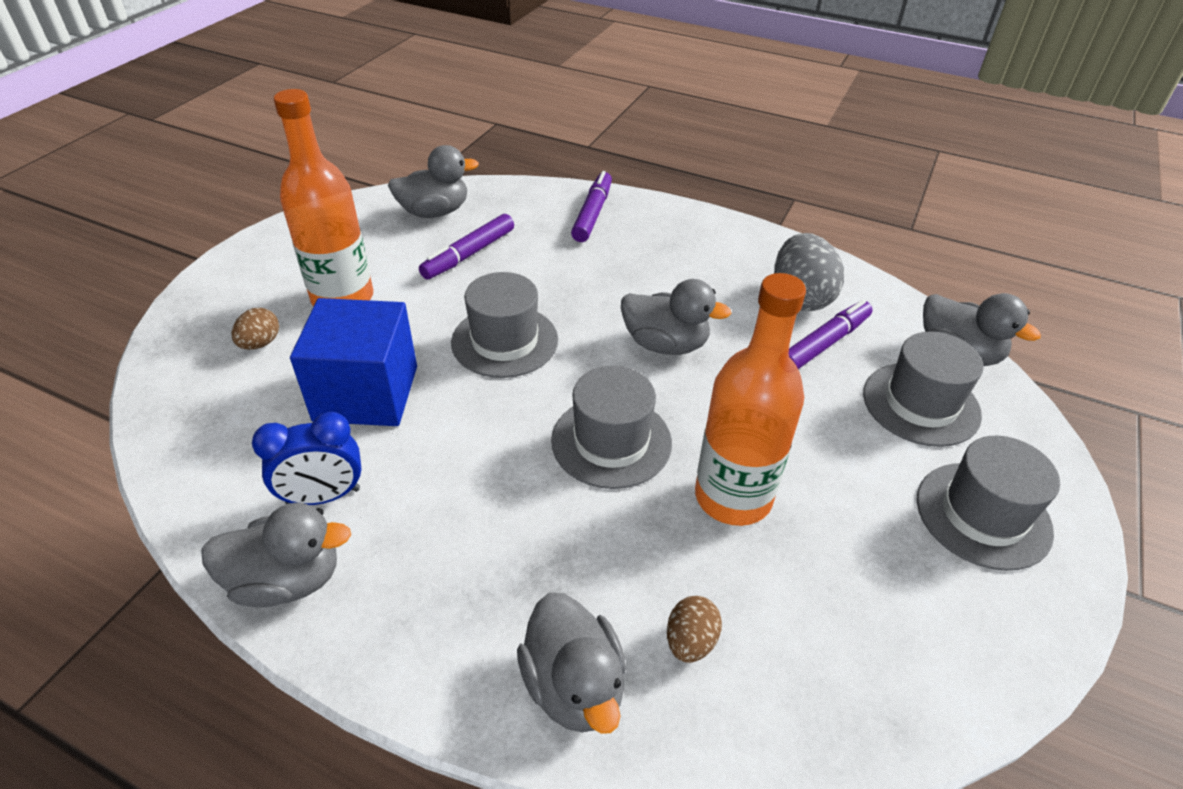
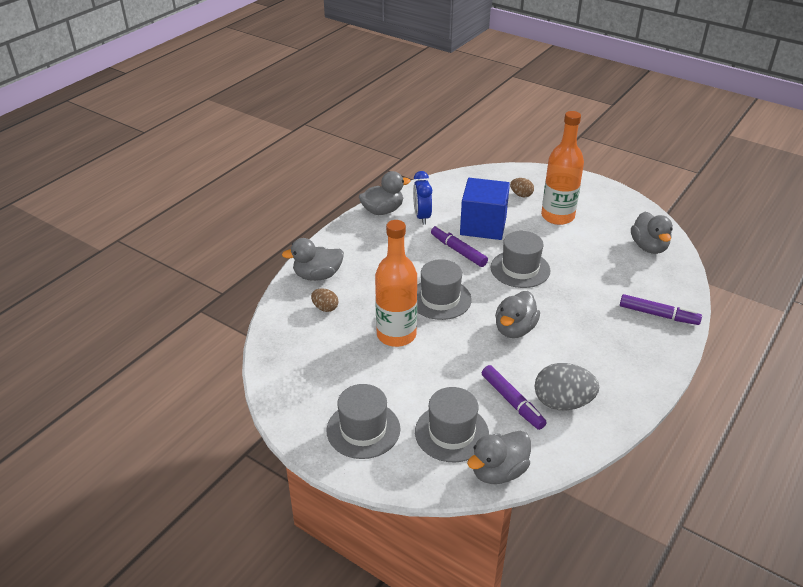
camera: 100 degrees right, 5 degrees down
grey duck [201,502,351,607] -> grey duck turned 120 degrees counterclockwise [359,171,410,215]
purple marker [419,214,514,279] -> purple marker moved to [431,226,488,267]

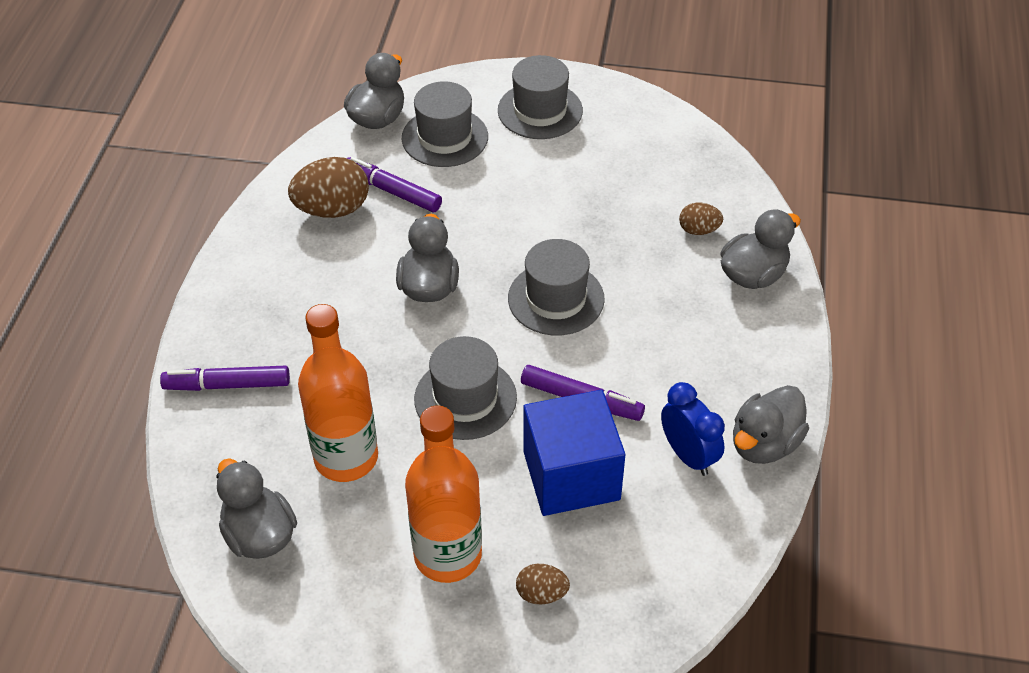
camera: 155 degrees right, 10 degrees up
orange bottle [375,220,417,347] -> orange bottle moved to [298,304,378,482]
grey egg [535,363,599,410] -> brown egg [288,157,369,218]

